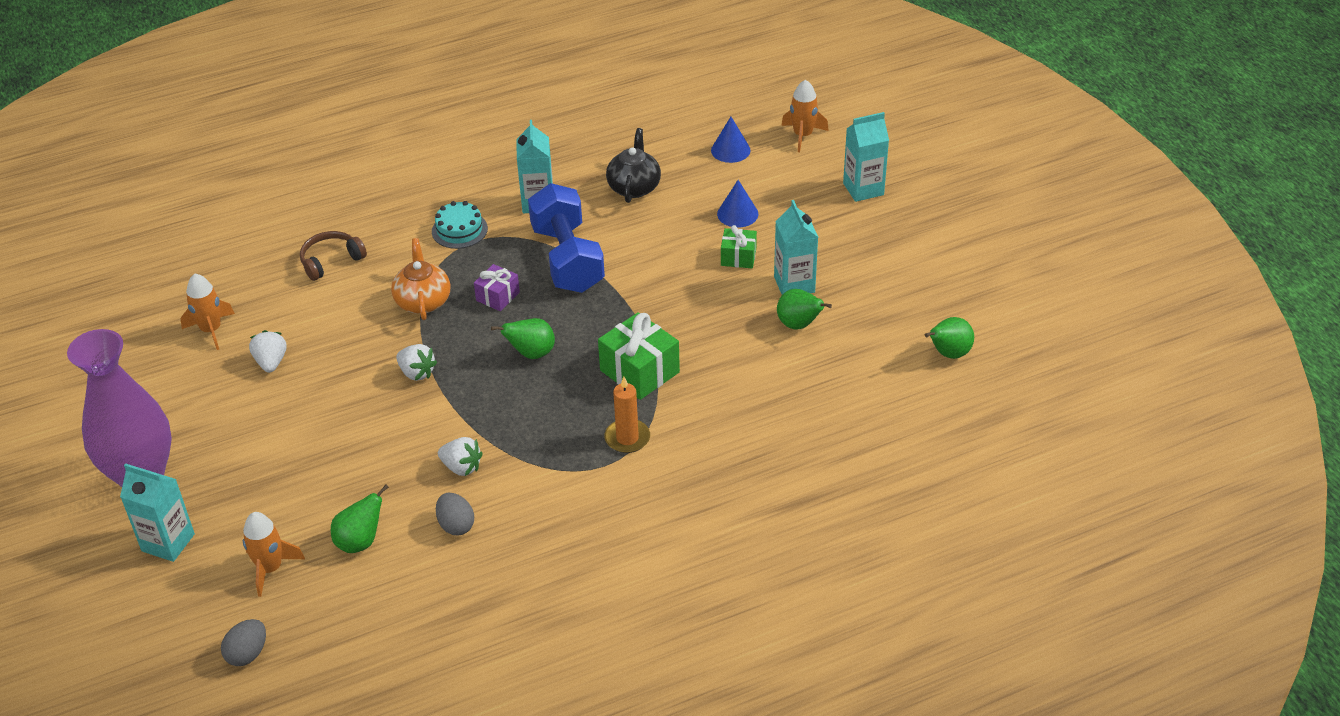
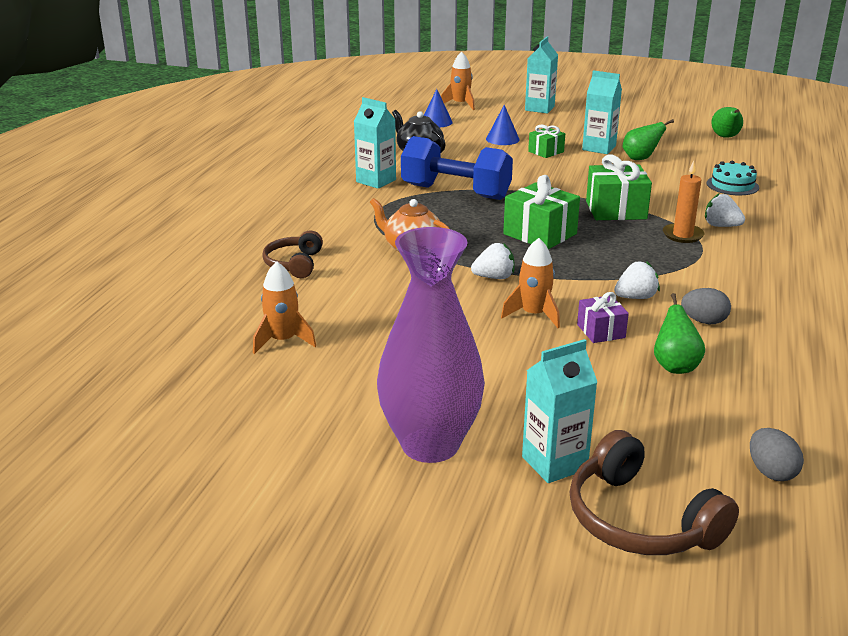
camera: 50 degrees left, 15 degrees down
orange rocket [243,512,305,597] -> orange rocket moved to [501,238,560,328]
white strawberry [249,330,287,373] -> white strawberry moved to [705,193,745,227]
turquoise cake [432,201,488,249] -> turquoise cake moved to [707,160,759,195]
purple gift [474,264,520,311] -> purple gift moved to [577,292,629,343]
green pear [491,318,555,359] -> green gift [503,175,580,249]
none -> brown headphones [570,430,739,555]

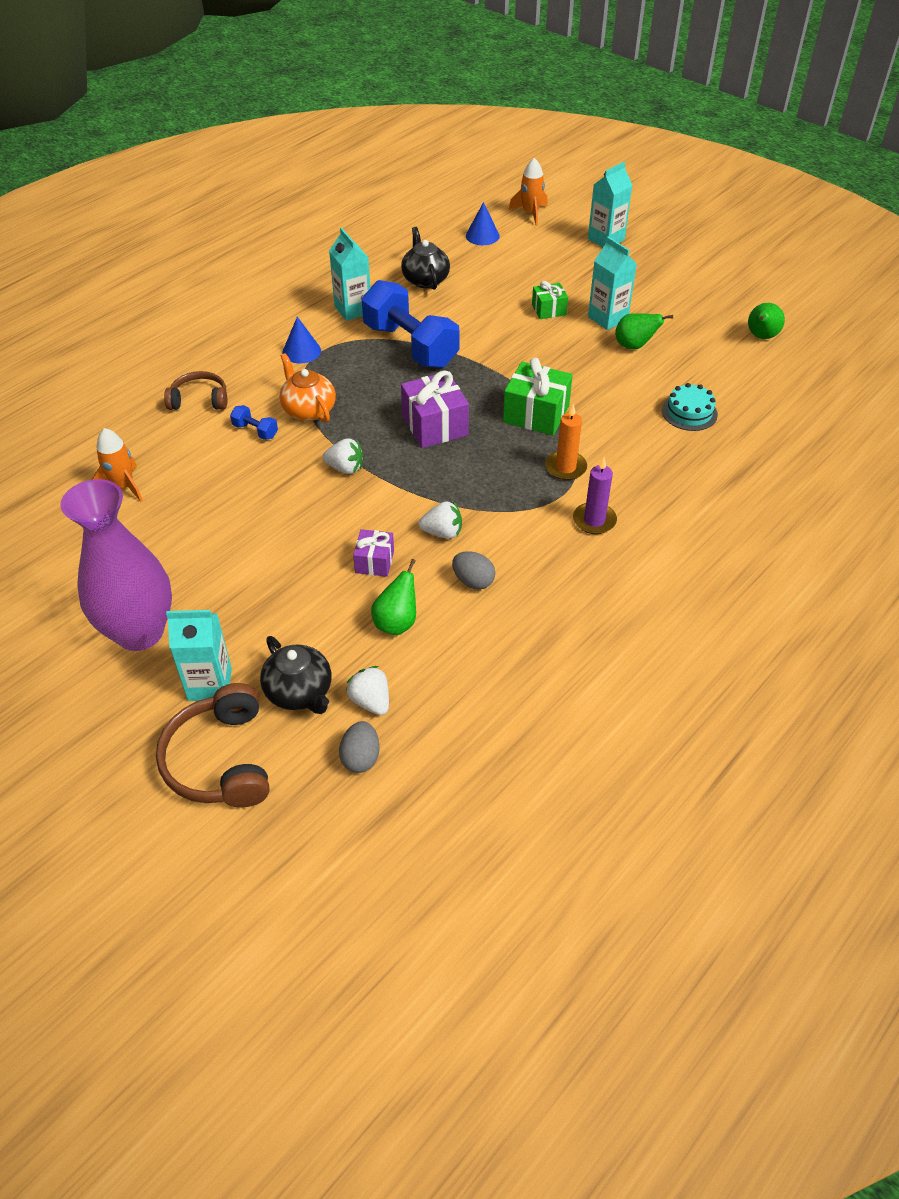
camera: 25 degrees right, 20 degrees up
brown headphones [262,230,323,278] -> brown headphones turned 60 degrees clockwise [164,371,227,410]
blue cone [486,105,520,145] -> blue cone moved to [282,317,321,363]
orange rocket [501,238,560,328] -> none
green gift [503,175,580,249] -> purple gift [401,370,469,448]
white strawberry [705,193,745,227] -> white strawberry moved to [346,666,389,715]
none -> blue dumbbell [230,405,278,440]
none -> black teapot [260,636,331,714]
none -> purple candle [573,458,617,534]

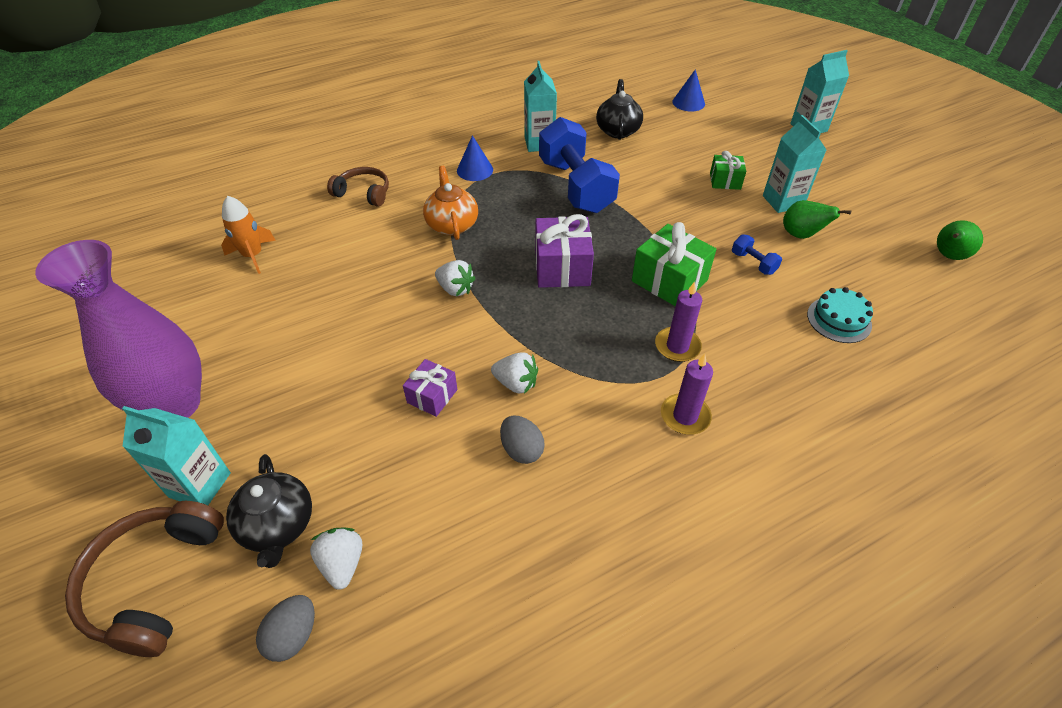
camera: 20 degrees right, 0 degrees up
blue dumbbell [230,405,278,440] -> blue dumbbell moved to [732,234,782,275]
green pear [371,559,416,635] -> none
orange rocket [509,158,548,226] -> none
orange candle [545,404,587,480] -> purple candle [655,281,702,362]

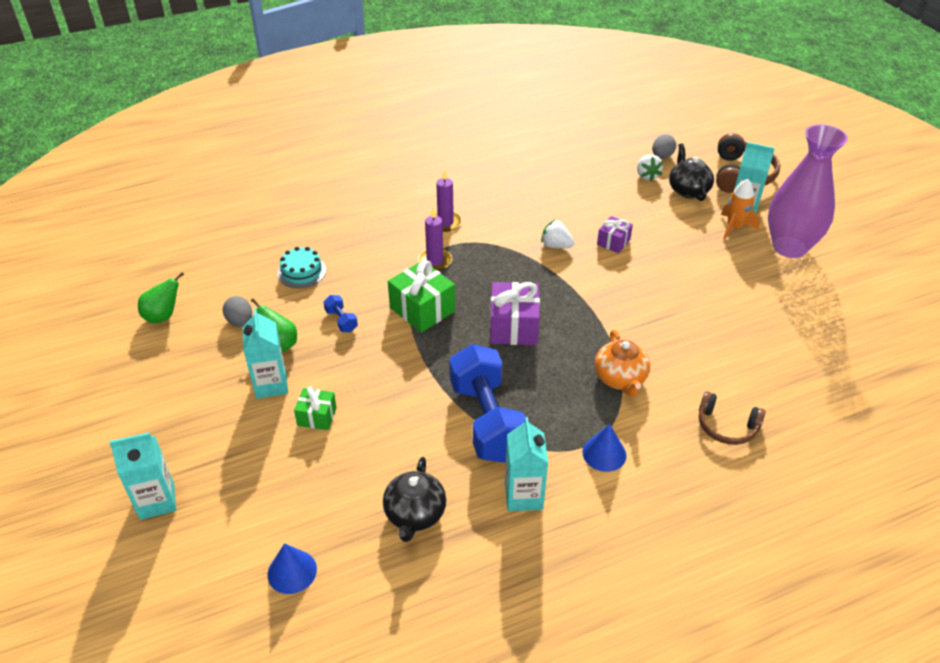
camera: 175 degrees left, 5 degrees down
orange rocket [221,196,276,274] -> orange rocket moved to [721,179,760,240]
white strawberry [435,260,475,296] -> none
grey egg [500,415,545,464] -> grey egg moved to [223,296,252,327]

